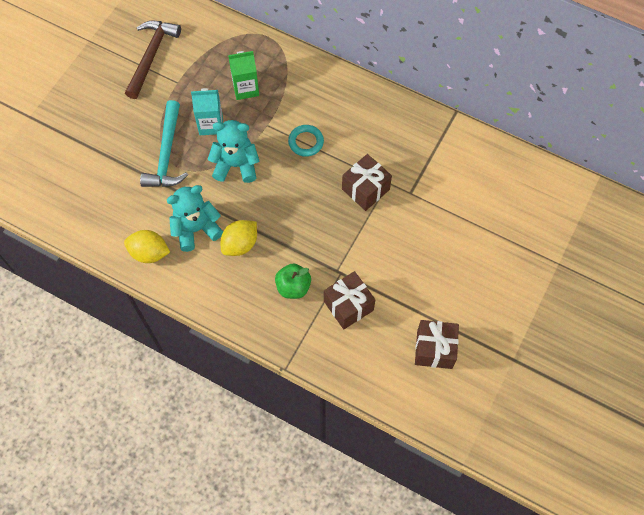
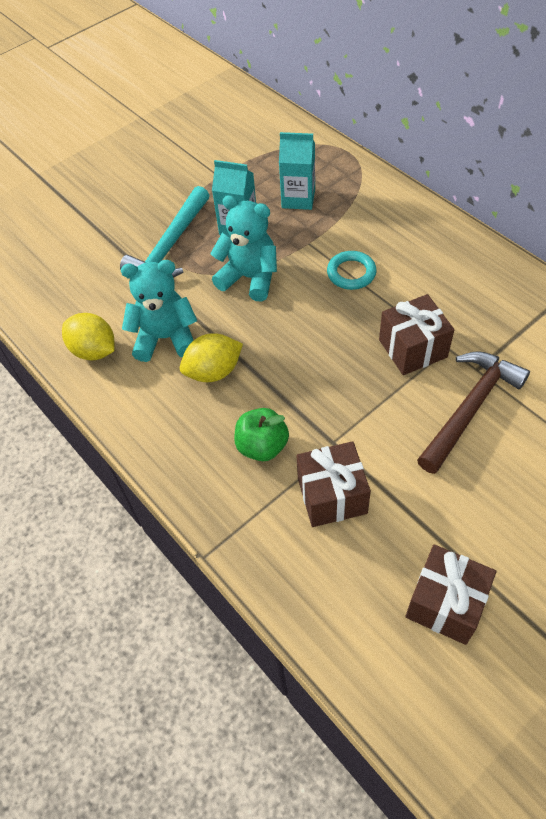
camera: 25 degrees right, 10 degrees down
brown hammer [125,21,181,99] -> brown hammer moved to [417,351,530,474]
green carton [228,51,259,100] -> turquoise carton [279,132,315,210]

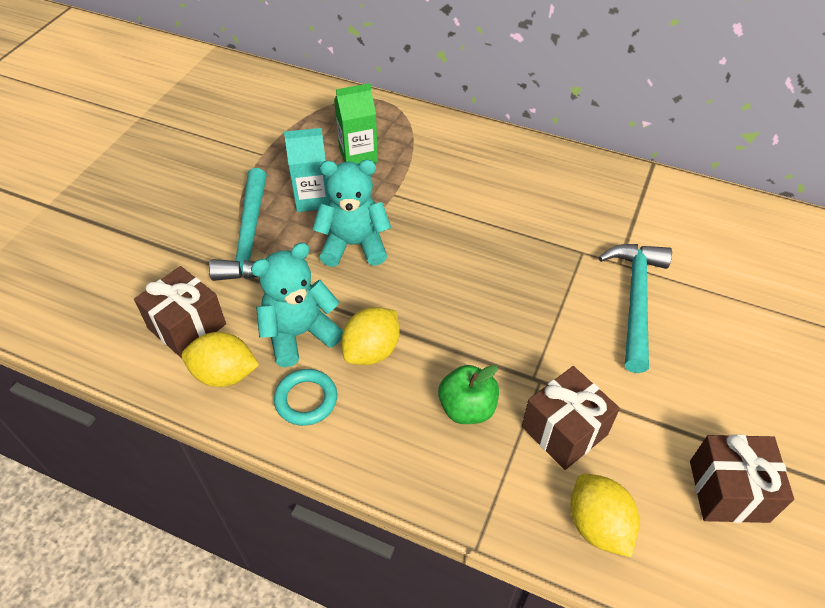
camera: 30 degrees left, 5 degrees down
turquoise carton [279,132,315,210] -> green carton [334,83,378,164]
turquoise ring [327,251,377,290] -> turquoise ring moved to [274,369,337,426]
brown gift [379,294,454,375] -> brown gift moved to [134,266,226,358]
brown hammer [417,351,530,474] -> turquoise hammer [598,244,672,373]
none -> yellow lemon [570,473,640,557]

